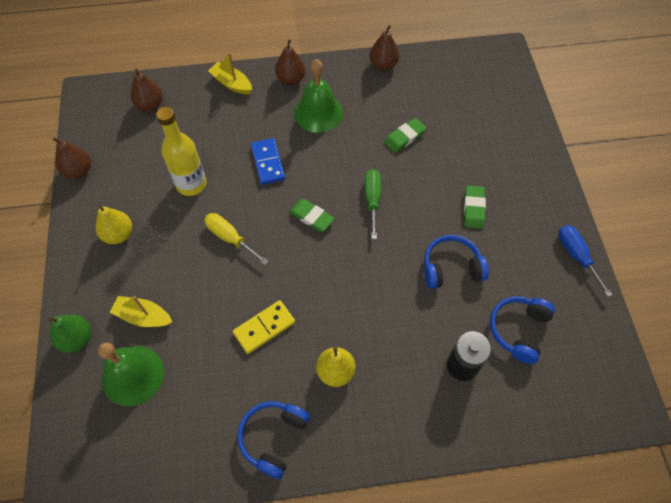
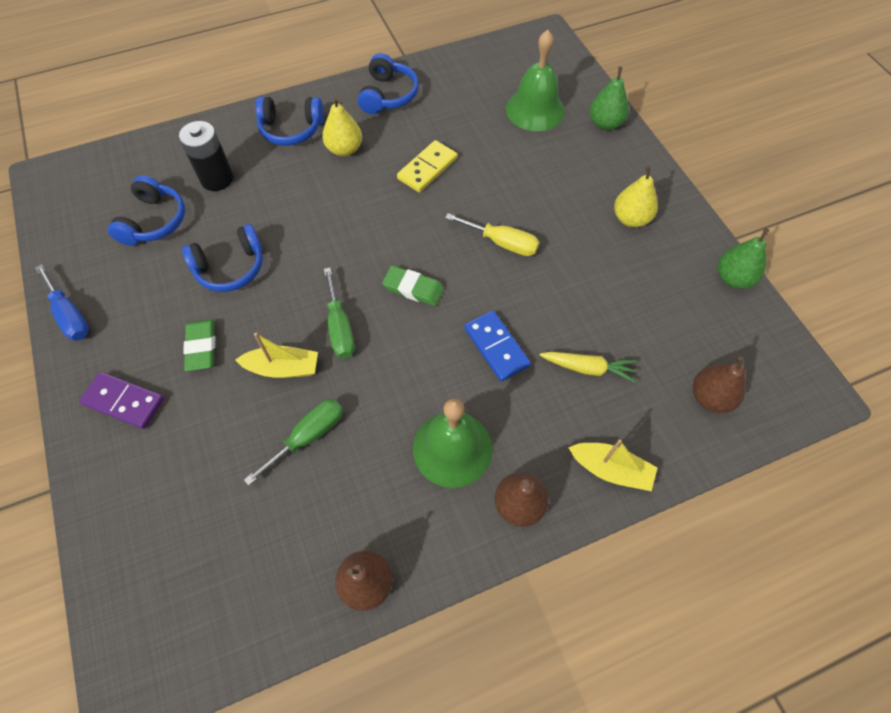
camera: 165 degrees right, 0 degrees up
brown pear [53,138,91,179] -> green pear [718,228,769,289]
yellow boat [110,296,172,327] -> yellow boat moved to [236,333,318,378]
yellow bottle [156,107,207,196] -> none
green eraser [384,118,426,153] -> green screwdriver [244,399,343,486]
none -> purple domino [79,372,164,429]
none -> blue headphones [255,97,324,146]
none -> yellow carrot [539,352,637,383]

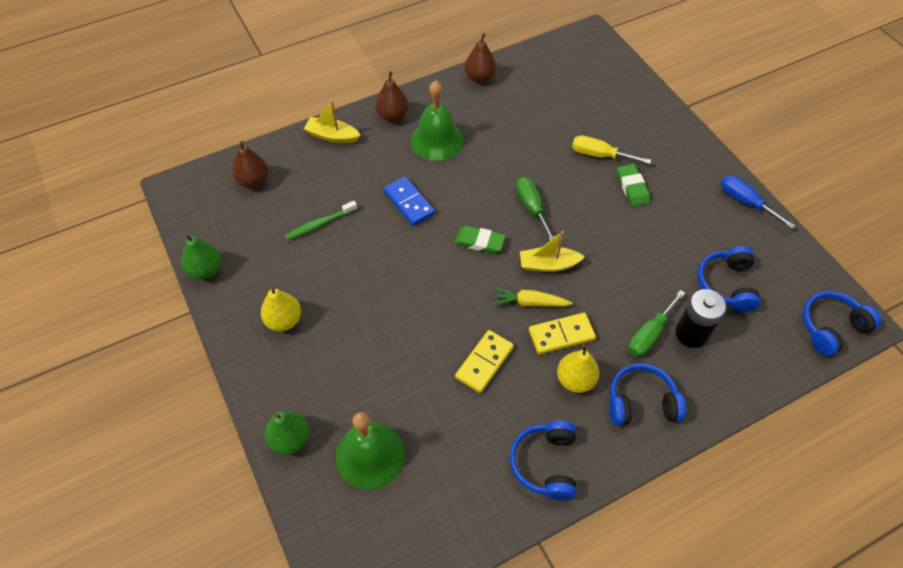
camera: 175 degrees right, 5 degrees down
purple domino [79,372,164,429] -> none
blue headphones [182,224,263,292] -> blue headphones moved to [802,291,881,356]
yellow boat [236,333,318,378] -> yellow boat moved to [520,231,585,272]
green screwdriver [244,399,343,486] -> green screwdriver moved to [628,290,685,357]
yellow screwdriver [445,213,539,256] -> yellow screwdriver moved to [572,135,651,164]
yellow carrot [539,352,637,383] -> yellow carrot moved to [493,287,572,307]
none -> green toothbrush [285,201,357,240]
none -> yellow domino [529,313,596,355]

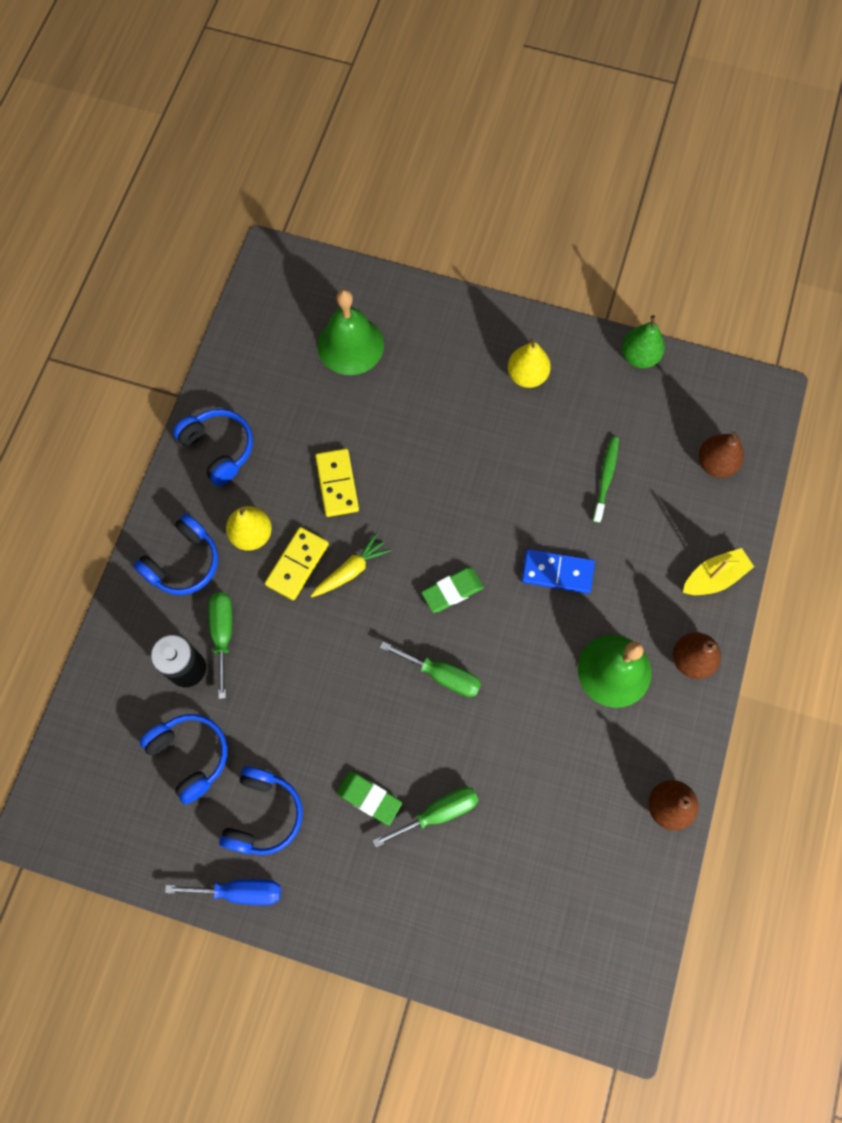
camera: 135 degrees right, 15 degrees up
green pear [265,411,309,455] -> none
yellow boat [520,231,585,272] -> none
yellow screwdriver [572,135,651,164] -> green screwdriver [372,787,479,847]
blue headphones [802,291,881,356] -> blue headphones moved to [219,766,303,855]

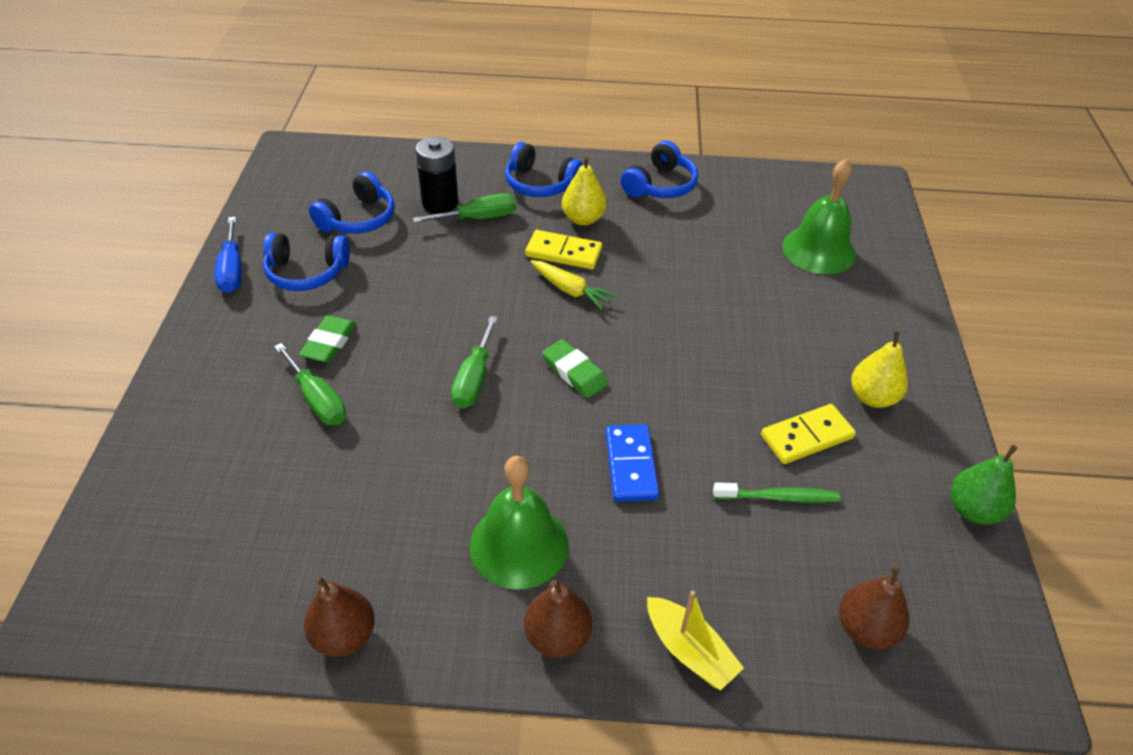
camera: 75 degrees right, 25 degrees down
yellow domino [315,448,359,517] -> yellow domino moved to [761,404,856,464]

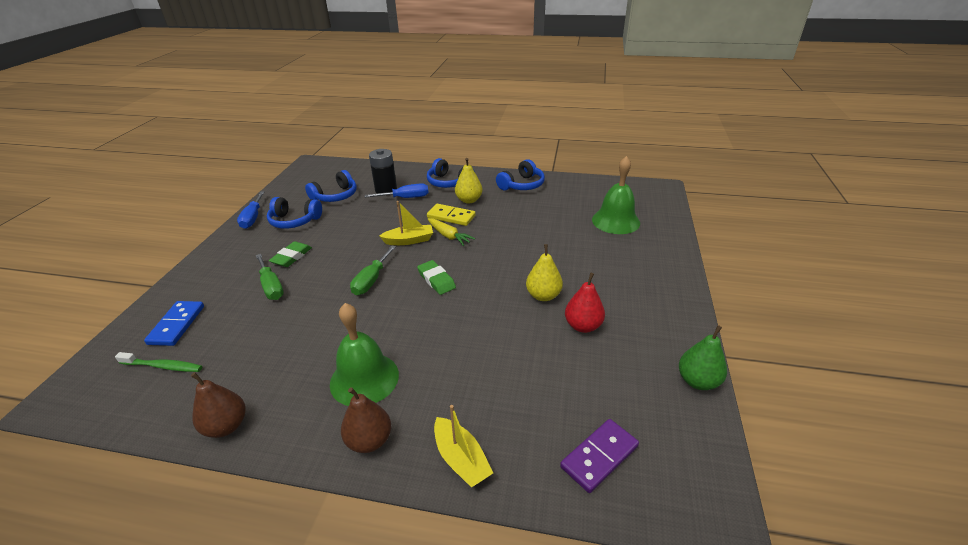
camera: 10 degrees right, 10 degrees down
green screwdriver [413,193,516,223] -> blue screwdriver [365,183,429,198]
blue domino [606,424,659,502] -> blue domino moved to [144,301,204,346]
green toothbrush [713,482,840,503] -> green toothbrush moved to [115,352,202,372]
yellow domino [761,404,856,464] -> red pear [565,273,605,333]
brown pear [839,565,909,650] -> purple domino [560,419,639,493]
yellow pear [851,330,908,408] -> yellow pear moved to [526,244,563,301]
none -> yellow boat [379,201,433,245]

